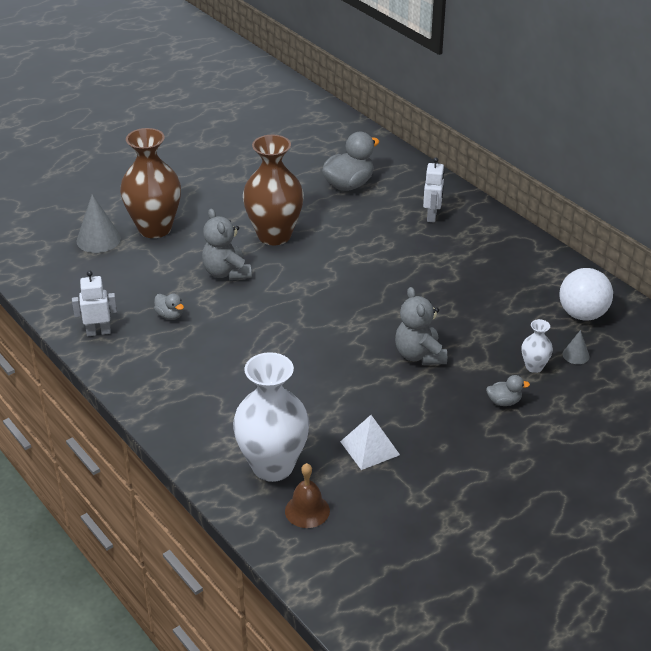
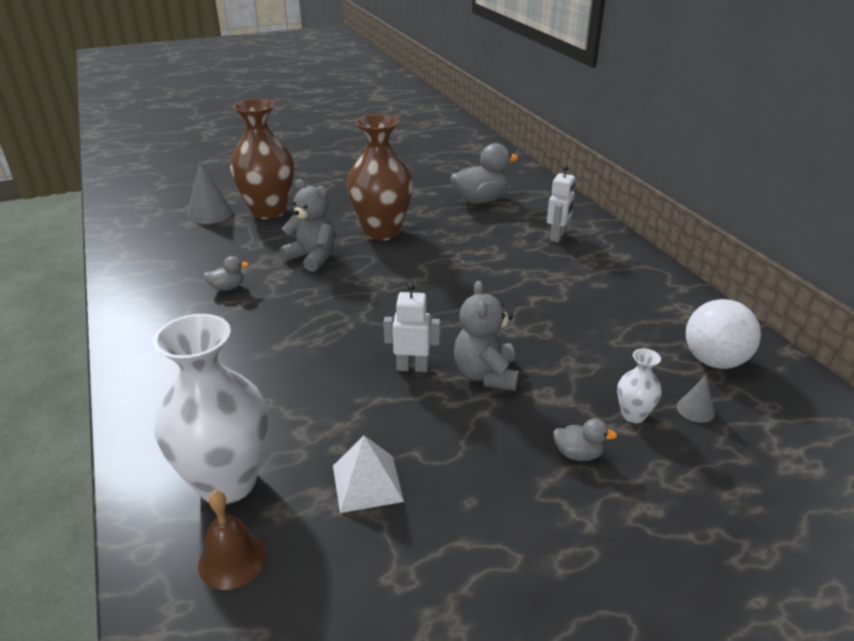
camera: 15 degrees right, 5 degrees down
white robot [72,271,117,336] -> white robot moved to [384,283,440,372]
grey duck [154,294,184,320] -> grey duck turned 75 degrees counterclockwise [203,256,249,291]
grey teddy bear [202,209,252,280] -> grey teddy bear turned 135 degrees clockwise [280,179,335,272]

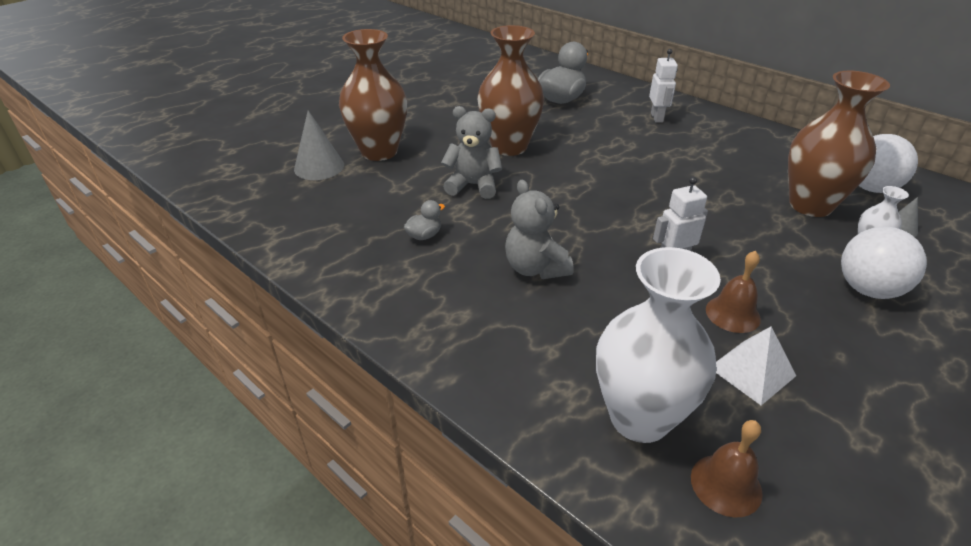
camera: 25 degrees left, 5 degrees up
grey teddy bear [454,281,519,391] -> grey teddy bear moved to [505,180,574,279]
grey duck [553,418,617,461] -> white ball [841,227,927,299]
none -> brown bell [706,251,761,333]
none -> brown vase [788,71,890,217]

